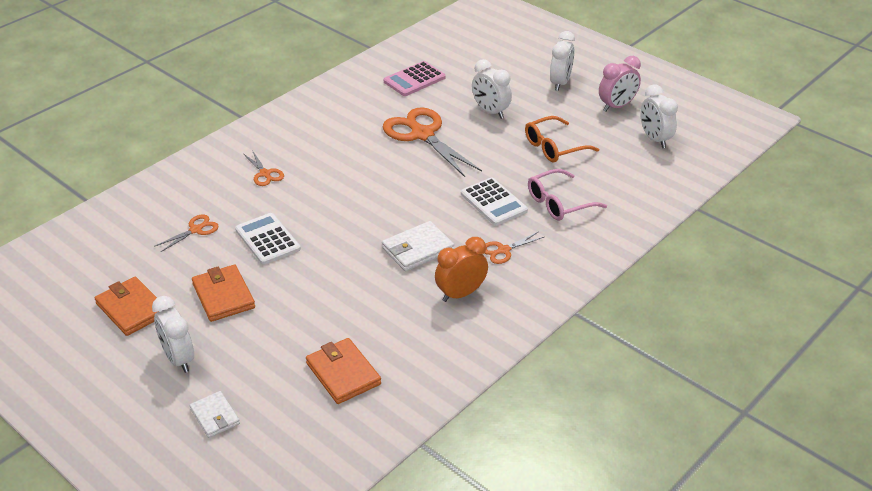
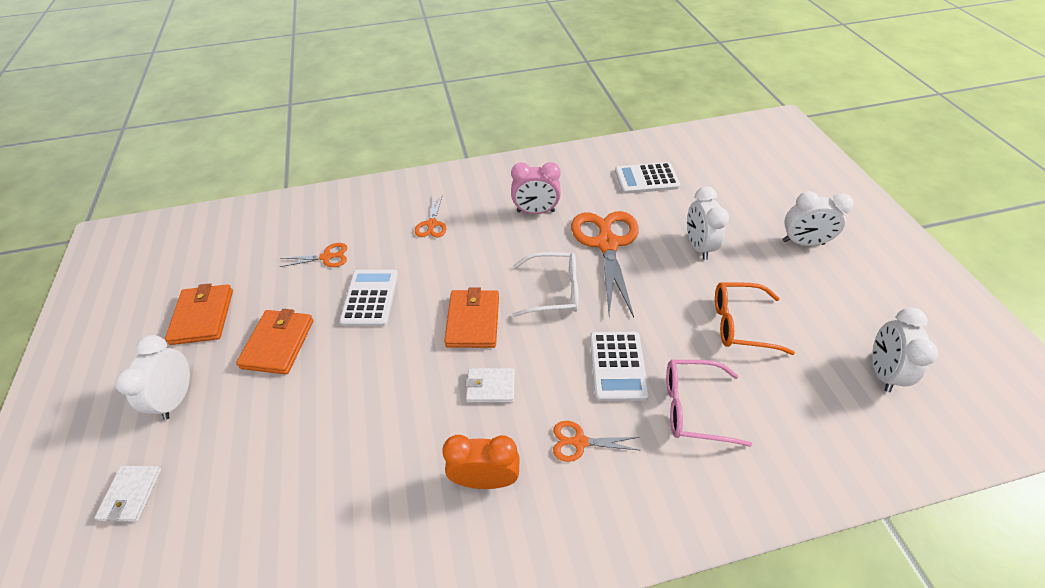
camera: 35 degrees right, 10 degrees up
orange wallet [306,338,381,404] -> orange wallet moved to [444,287,499,348]
white wallet [382,221,454,271] -> white wallet [465,368,515,403], size x0.66
pink calculator [384,61,446,96] -> white calculator [615,162,680,194]
white clock [550,31,575,91] -> white clock turned 45 degrees clockwise [783,191,854,246]
pink clock [599,56,641,112] -> pink clock moved to [511,162,561,214]
none -> white glasses [512,252,579,317]

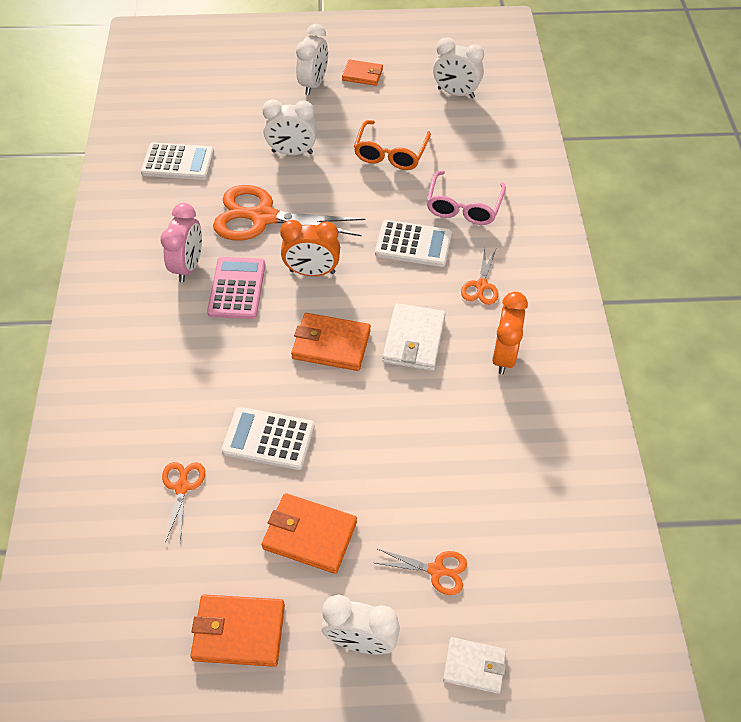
camera: 80 degrees left, 5 degrees up
orange scissors [415,196,446,237] -> orange scissors moved to [375,549,467,595]
white wallet [465,368,515,403] -> white wallet [382,303,446,371], size x1.51
white glasses [512,252,579,317] -> orange clock [280,220,340,276]
white calculator [615,162,680,194] -> white calculator turned 90 degrees counterclockwise [141,143,214,180]
none -> pink calculator [207,257,265,319]
none -> orange wallet [342,59,383,86]

